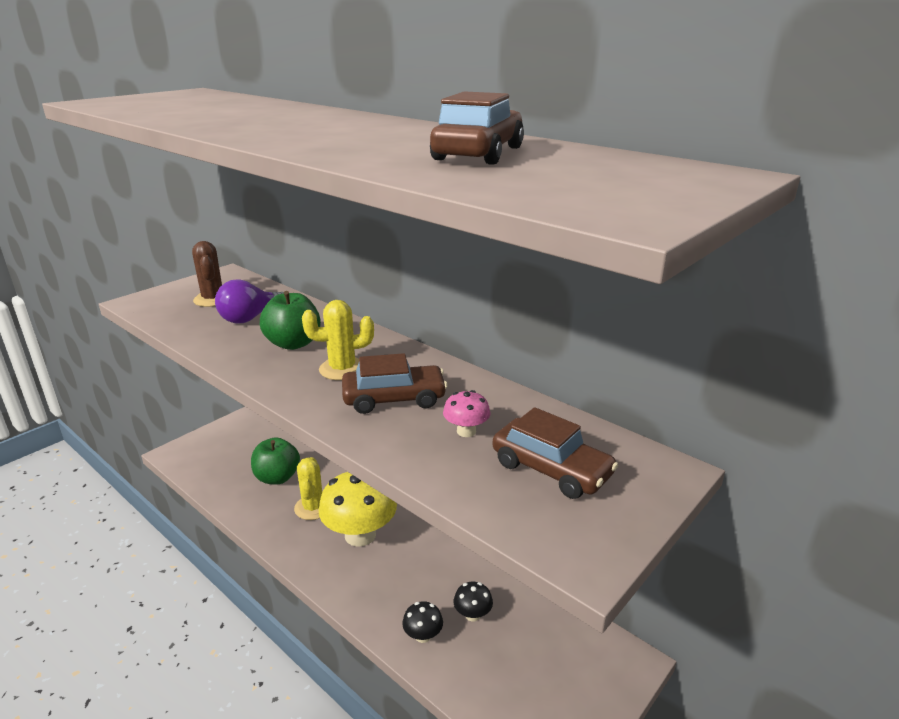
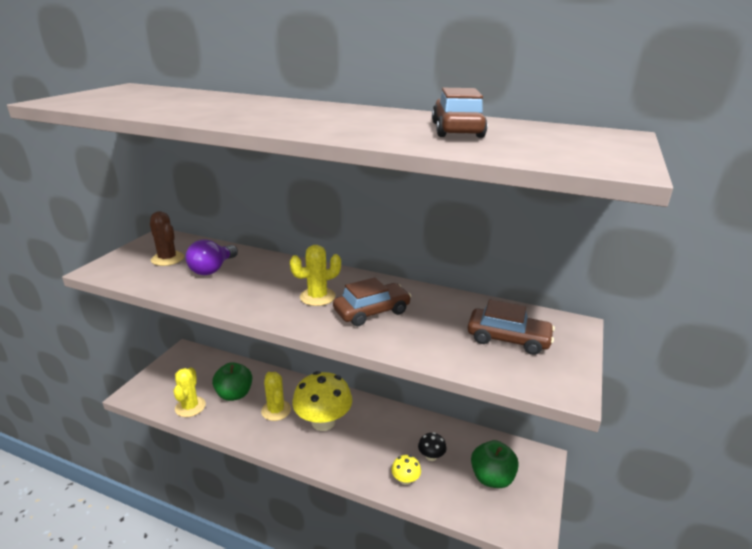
camera: 20 degrees left, 0 degrees up
green apple [260,291,321,350] -> green apple moved to [471,440,519,488]
black mushroom [402,601,443,643] -> yellow mushroom [391,455,421,485]
pink mushroom [443,390,491,437] -> none
none -> yellow cactus [174,367,206,417]

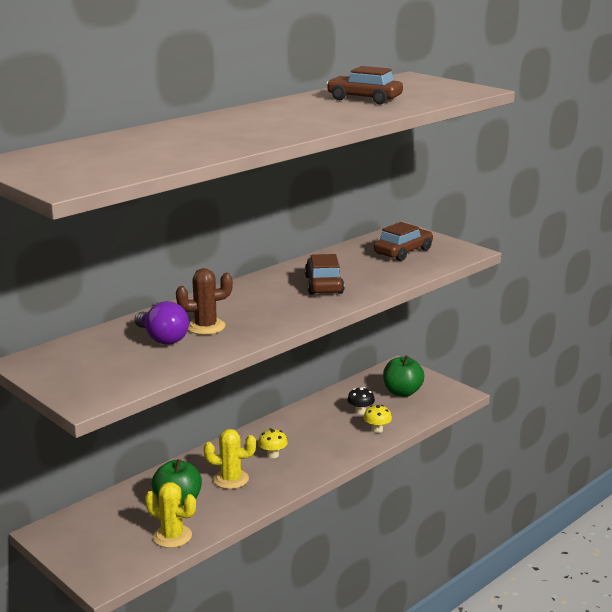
camera: 65 degrees left, 5 degrees down
brown cactus [150,211,184,266] -> brown cactus moved to [176,268,233,335]
yellow cactus [290,245,341,306] -> none
yellow mushroom [292,371,352,431] -> yellow mushroom [258,428,288,458], size x0.45

